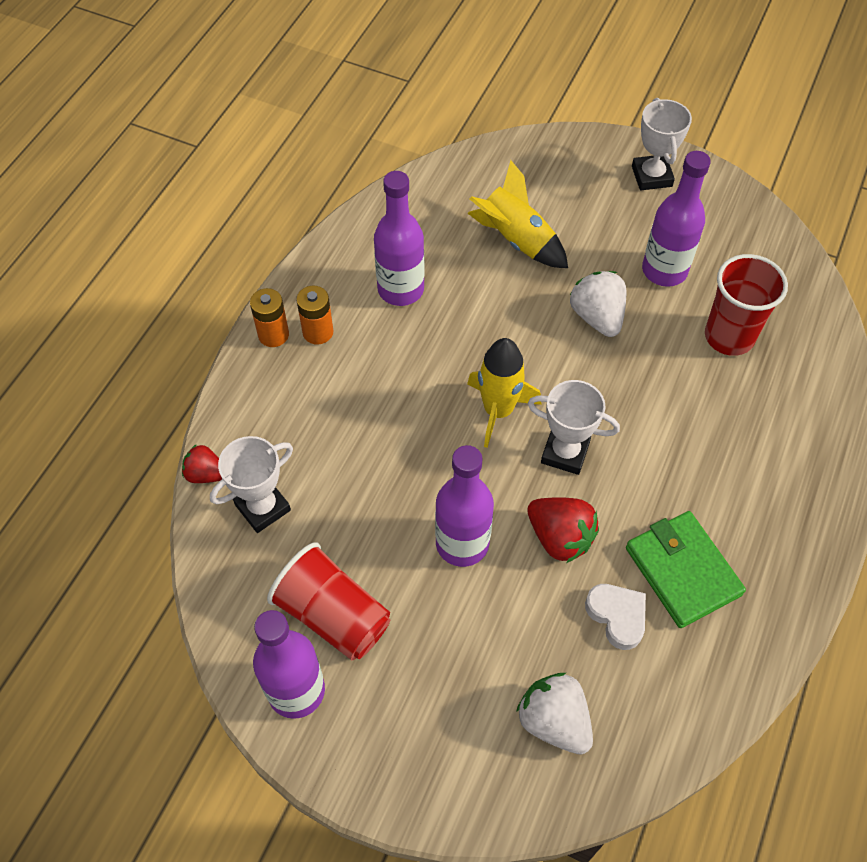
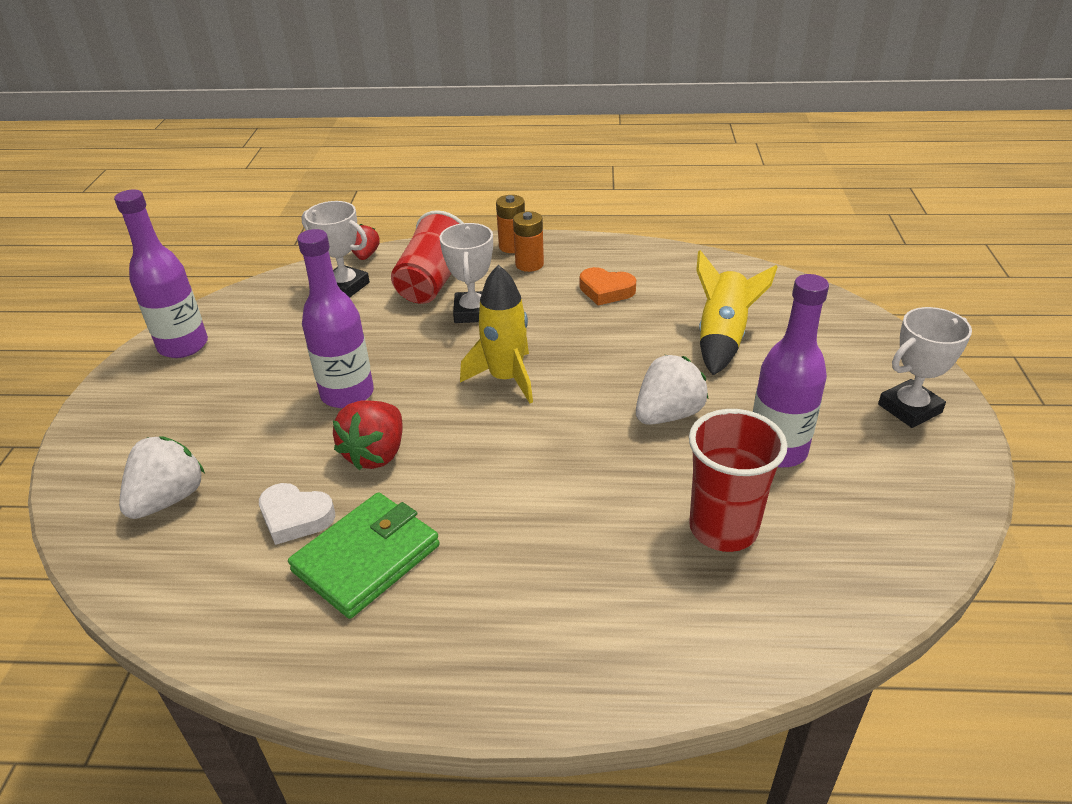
camera: 70 degrees right, 20 degrees down
red cup [267,542,390,660] -> red cup moved to [391,210,463,304]
purple bottle [374,171,425,306] -> orange heart [580,267,636,305]
white trophy [528,380,620,475] -> white trophy moved to [440,223,493,323]
white heart [585,584,646,650] -> white heart turned 75 degrees clockwise [259,483,335,545]

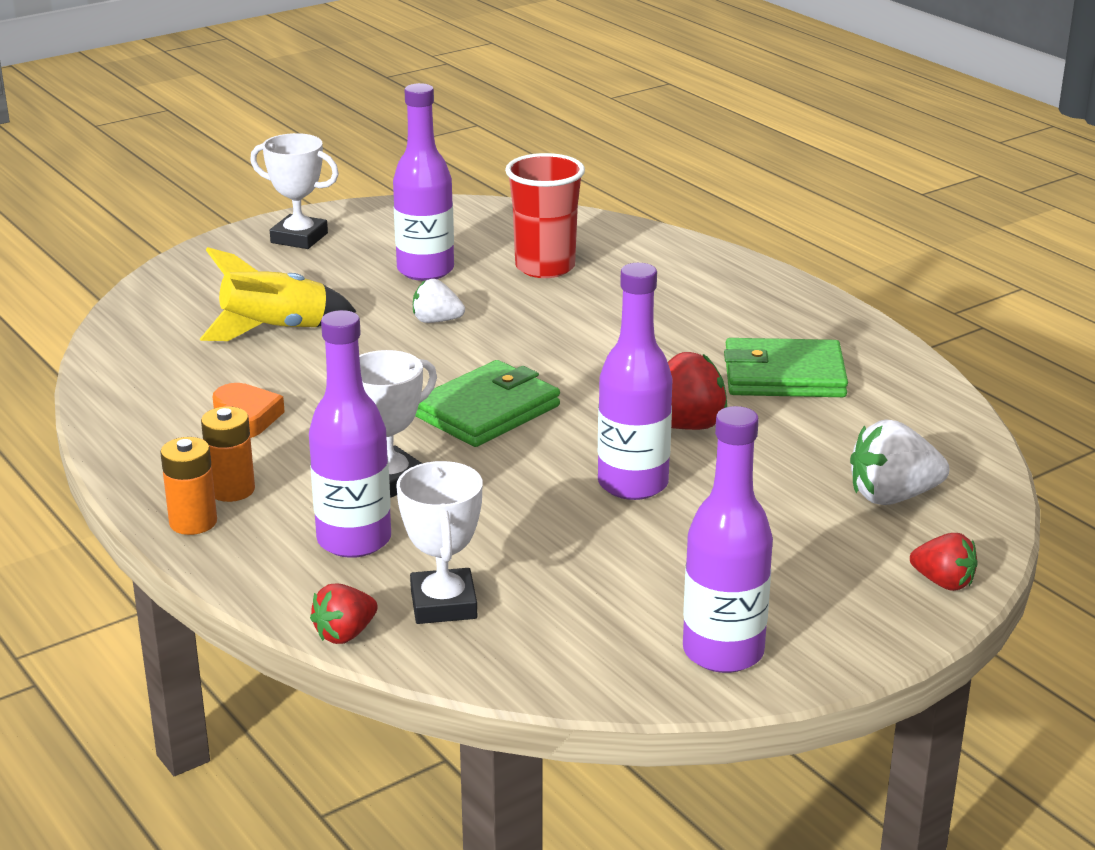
camera: 130 degrees left, 10 degrees down
white heart [259,483,335,545] -> none
red cup [391,210,463,304] -> purple bottle [309,310,391,558]
yellow rocket [460,265,533,403] -> green wallet [415,360,560,447]
white strawberry [636,355,708,425] -> white strawberry [413,279,465,323], size x0.63
none -> red strawberry [910,533,978,591]

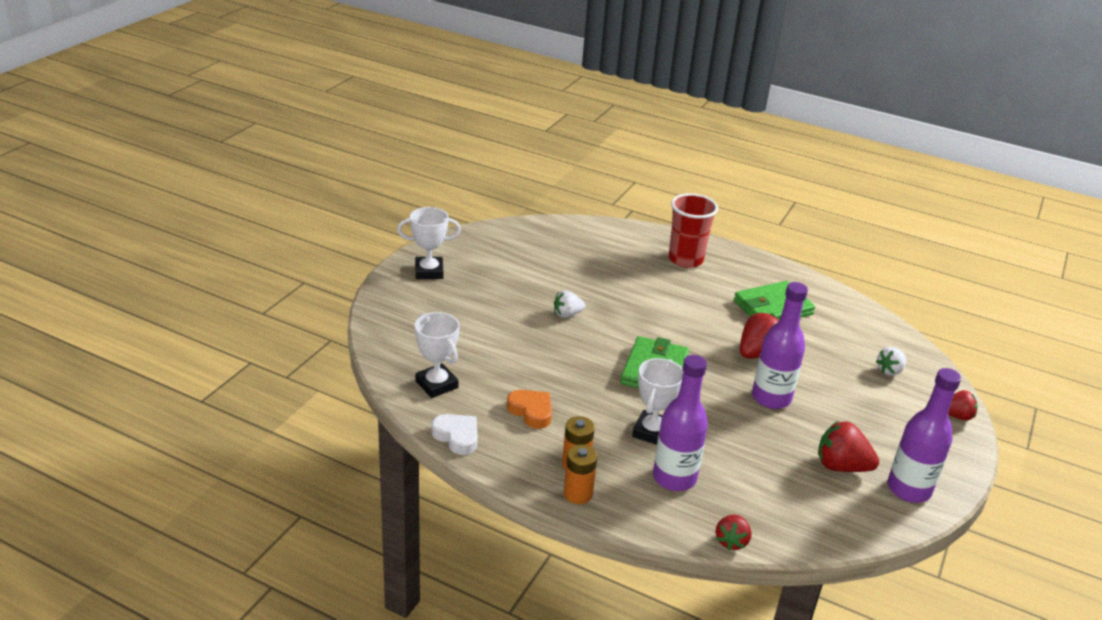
camera: 30 degrees left, 5 degrees up
yellow rocket [200,247,357,341] -> none
purple bottle [393,83,454,281] -> none
white trophy [396,461,483,624] -> white trophy moved to [415,312,460,398]
red cup [505,153,585,278] -> red cup moved to [669,193,718,268]
white strawberry [850,419,949,505] -> white strawberry [876,347,906,376], size x0.63
none -> white heart [432,414,478,455]
none -> red strawberry [818,421,879,472]

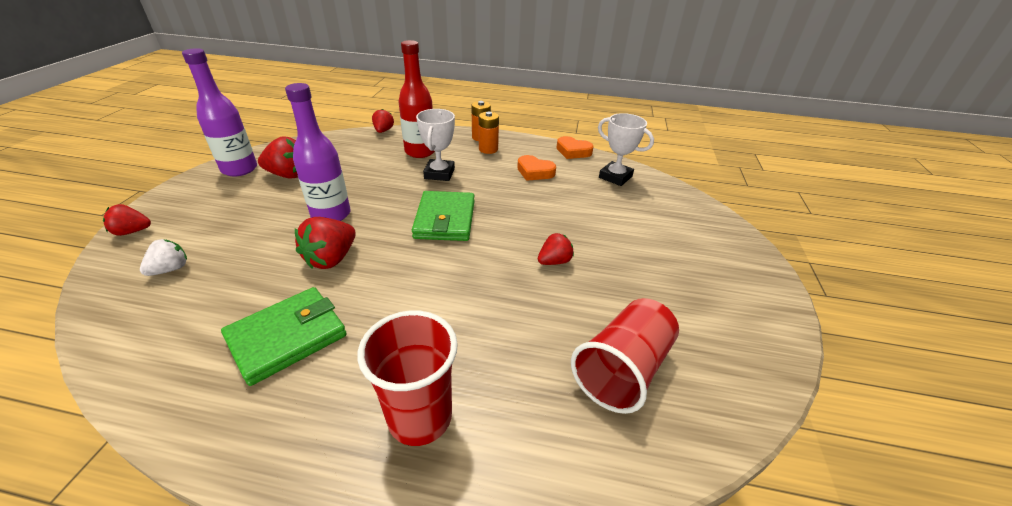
camera: 165 degrees right, 5 degrees up
white trophy [397,207,461,279] -> none
white heart [432,414,478,455] -> orange heart [556,136,594,159]
white strawberry [554,290,585,318] -> red strawberry [538,233,574,265]
purple bottle [653,355,708,491] -> red bottle [398,40,435,158]
none -> red cup [571,298,679,414]

